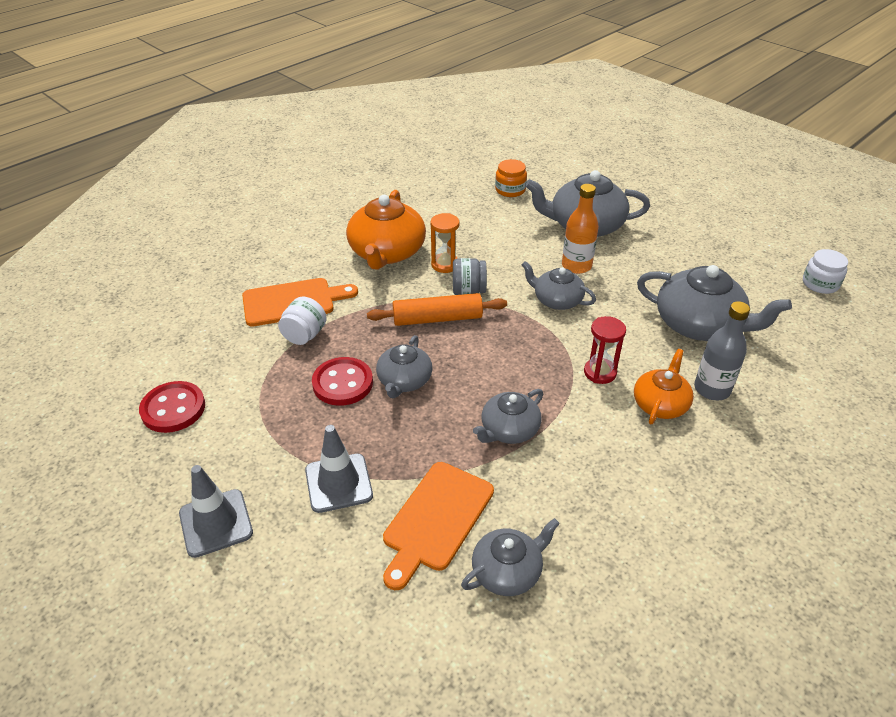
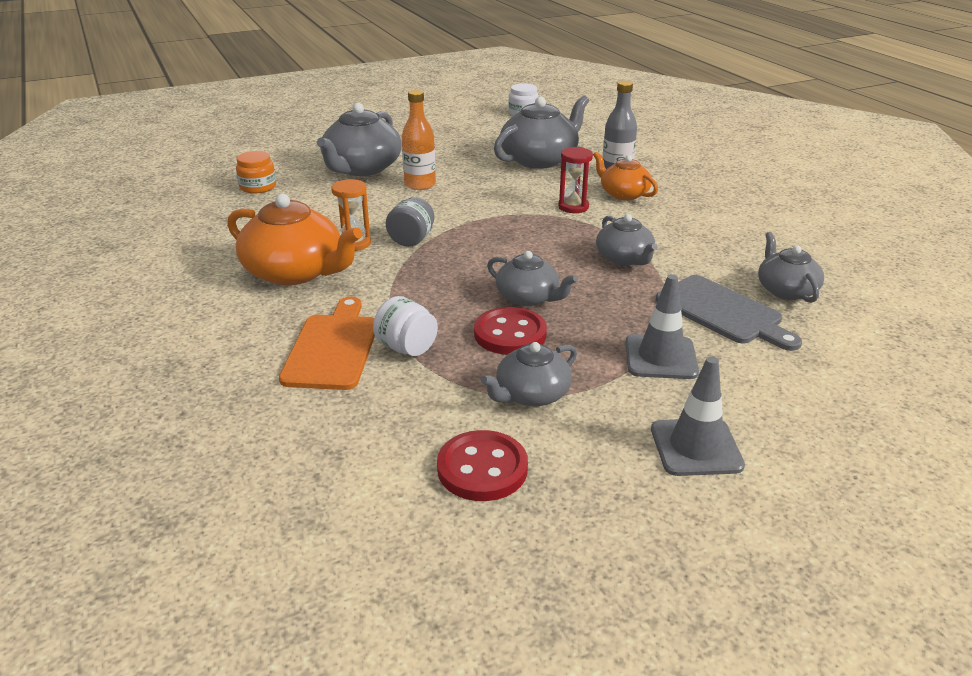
camera: 70 degrees left, 10 degrees down
orange rolling pin [367,293,507,326] -> none
orange cutting board [383,462,494,590] -> grey cutting board [656,275,802,351]
grey teapot [522,261,596,310] -> grey teapot moved to [481,342,577,406]

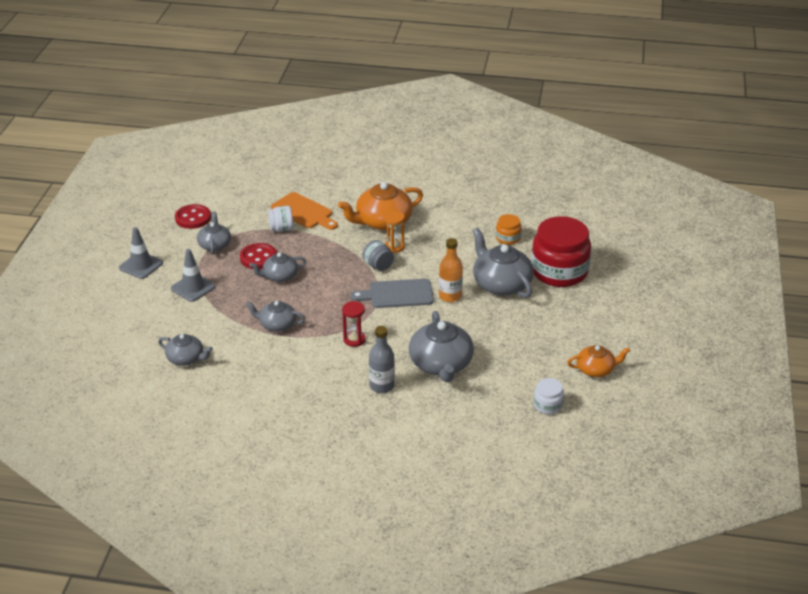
camera: 125 degrees right, 5 degrees up
orange teapot [593,152,658,200] -> orange teapot moved to [567,345,630,377]
grey cutting board [656,275,802,351] -> grey cutting board moved to [351,279,434,308]
none -> red jar [531,216,591,287]

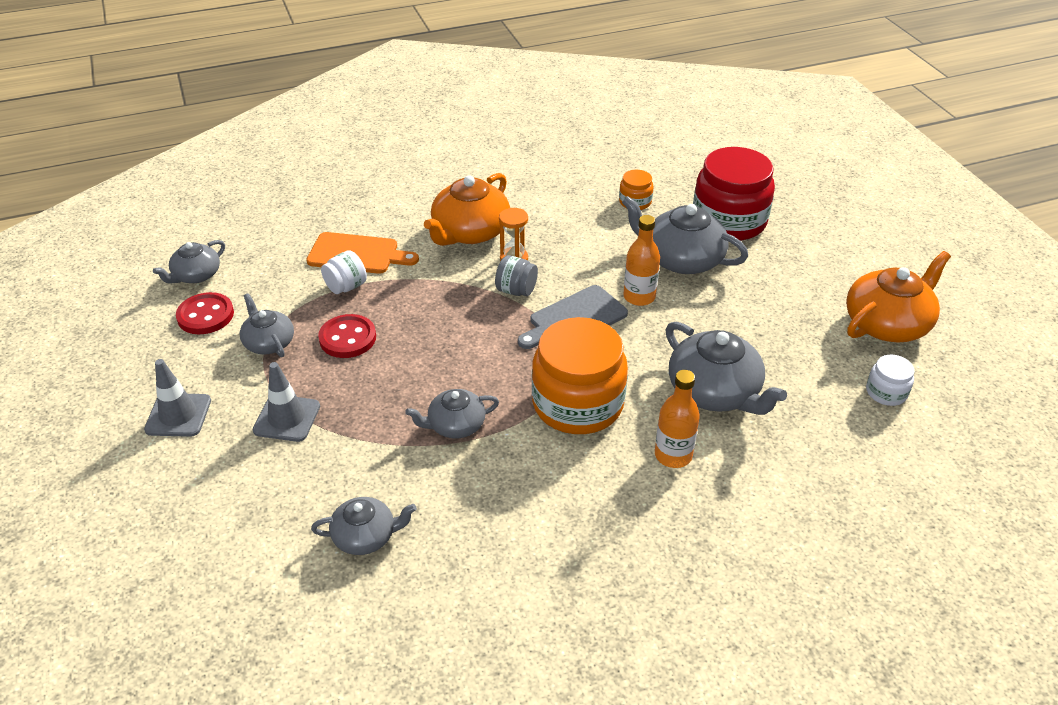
camera: 30 degrees left, 5 degrees up
grey teapot [250,253,306,282] -> grey teapot moved to [153,240,225,284]
red hourglass [342,301,365,347] -> orange jar [532,317,628,434]
grey bottle [369,326,395,393] -> orange bottle [655,370,700,468]
orange teapot [567,345,630,377] -> orange teapot [846,251,951,342], size x1.70

